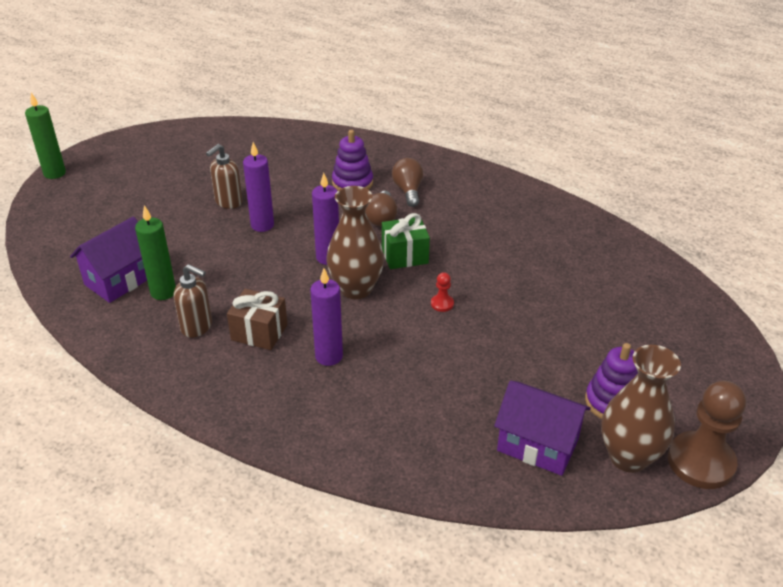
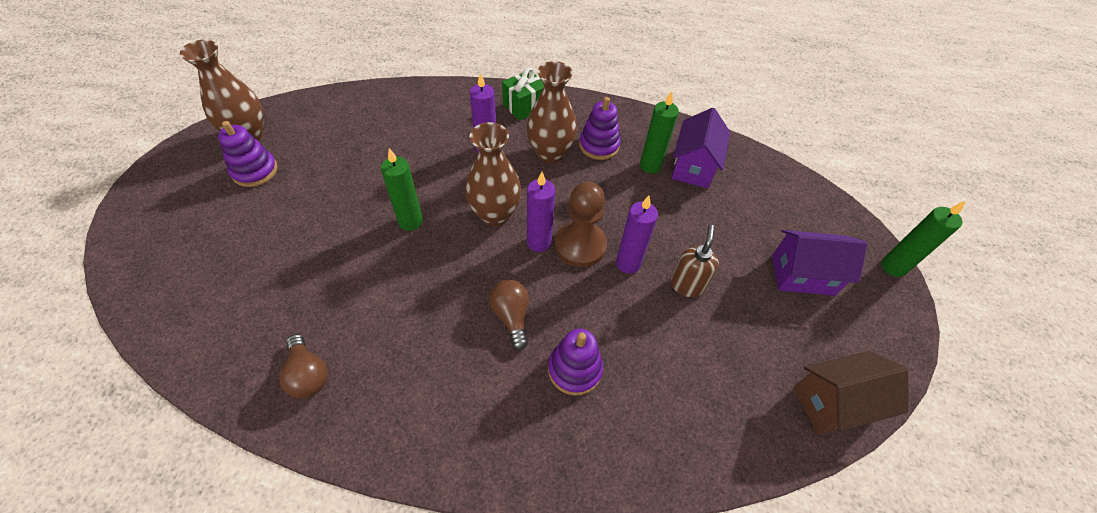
camera: 155 degrees right, 15 degrees up
brown soap dispenser [174,264,212,338] -> purple stacking toy [579,97,621,160]
brown gift [227,289,287,350] -> brown vase [526,61,577,164]
green gift [382,213,430,269] -> green gift moved to [502,67,544,121]
brown light bulb [392,158,423,207] -> brown light bulb moved to [279,334,328,398]
red pawn [431,272,454,312] -> green candle [381,148,423,231]
purple house [494,380,591,476] -> purple house moved to [772,230,868,296]
brown pawn [668,381,746,489] -> brown pawn moved to [555,182,607,268]
none -> brown house [793,351,909,435]

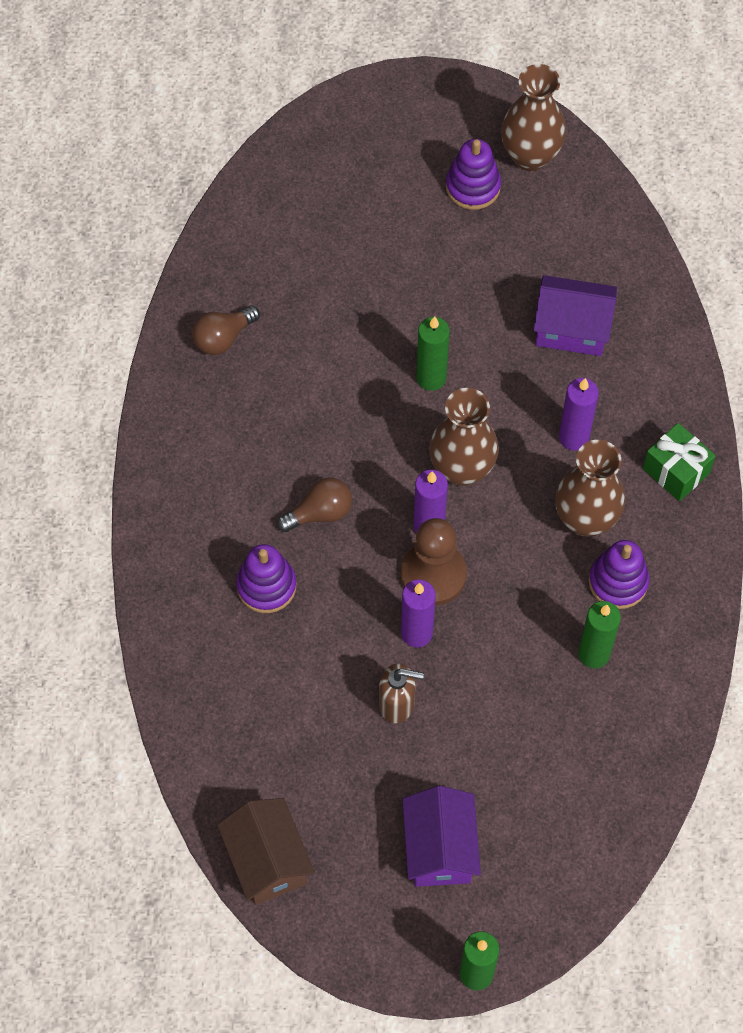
camera: 85 degrees right, 10 degrees up
purple house [672,108,730,188] -> purple house moved to [533,275,617,356]

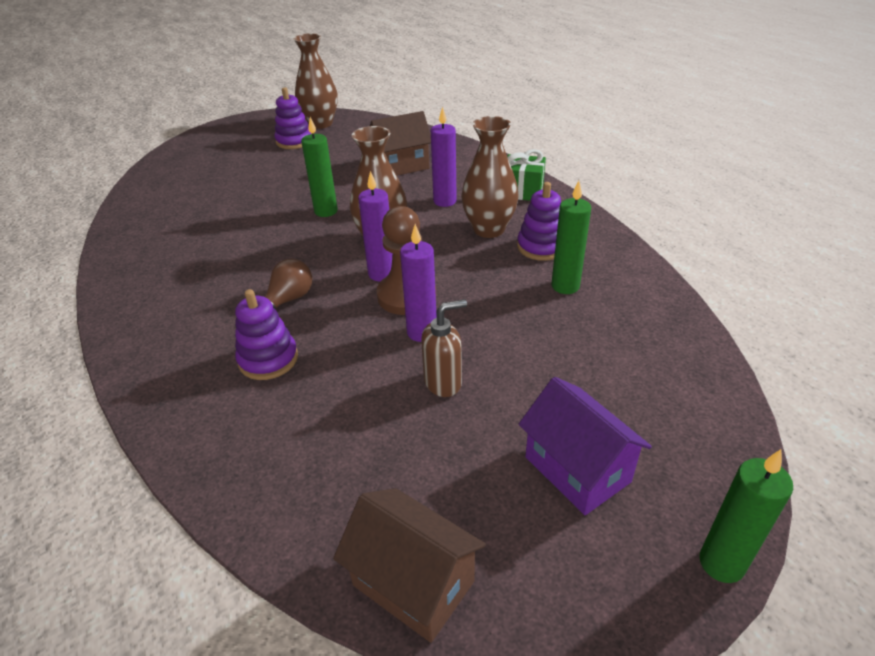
camera: 30 degrees left, 25 degrees down
brown light bulb [192,305,260,355] -> none
purple house [533,275,617,356] -> brown house [370,111,431,176]

